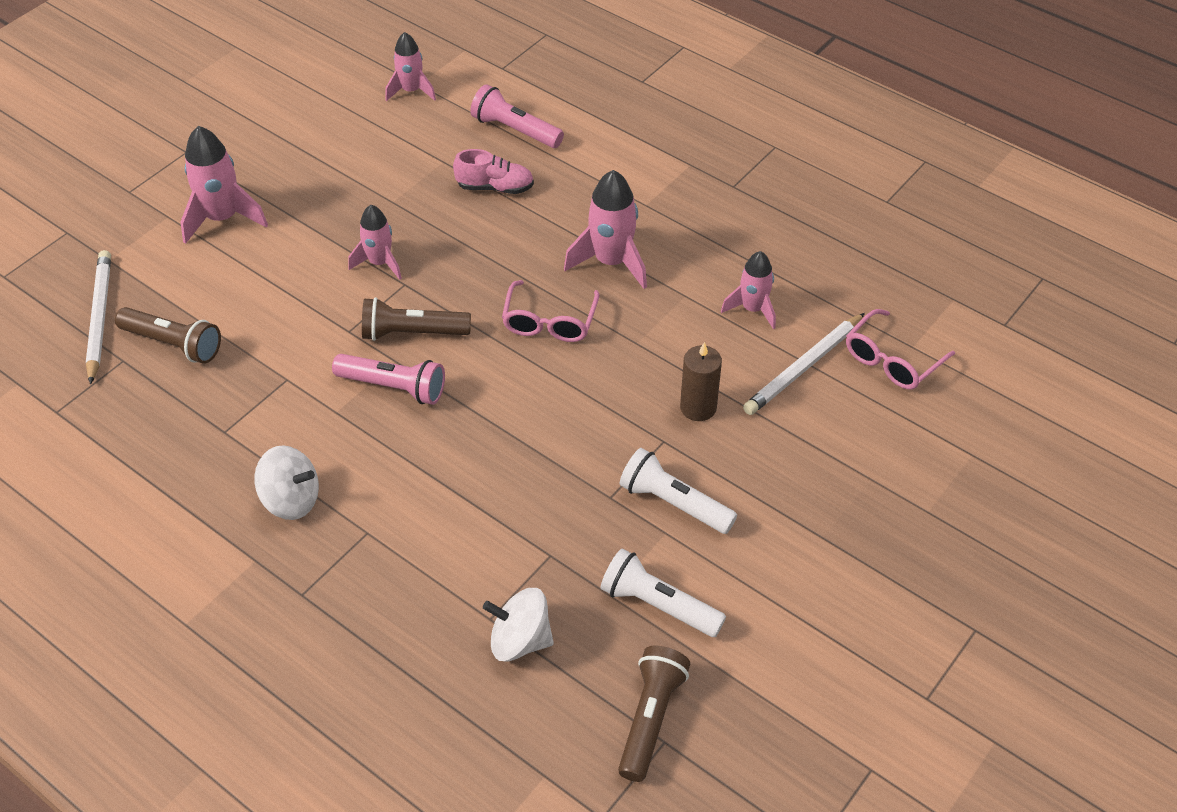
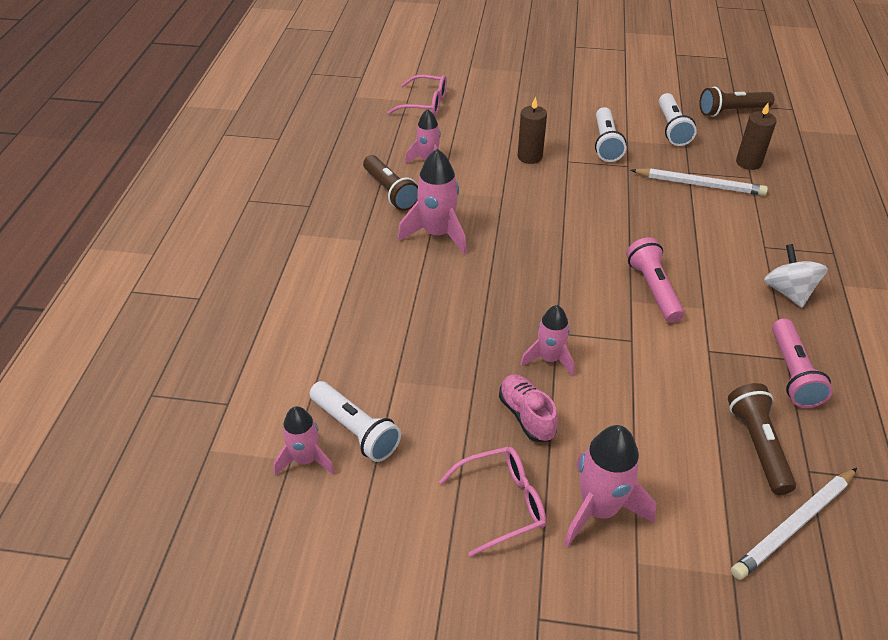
camera: 120 degrees left, 5 degrees down
brown flashlight [362,297,471,341] -> brown flashlight moved to [363,155,418,211]
pink shoe [453,149,534,194] -> pink shoe moved to [499,374,558,442]
pink flashlight [470,84,564,148] -> pink flashlight moved to [772,318,833,408]
white spinning top [483,588,554,662] -> brown candle [736,103,777,170]
pink glasses [502,280,600,342] -> pink glasses moved to [439,447,546,557]
white pencil [743,313,865,415] -> white pencil moved to [631,168,768,196]
none -> white flashlight [309,381,401,462]

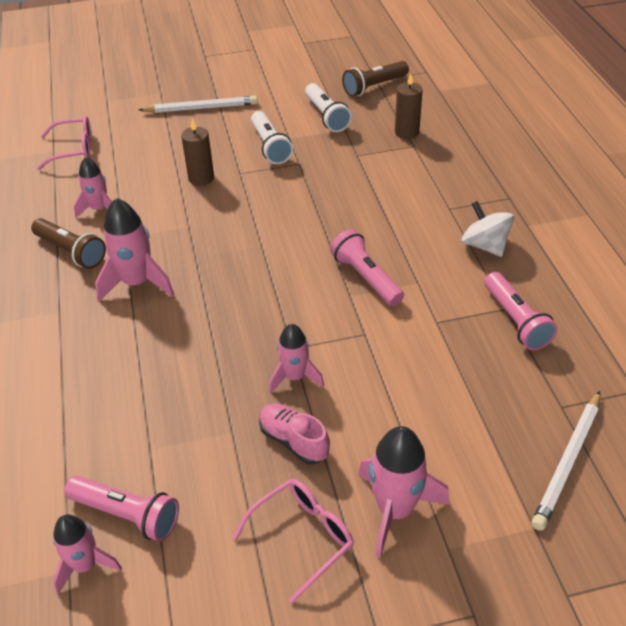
camera: 20 degrees left, 0 degrees up
white flashlight [309,381,401,462] -> pink flashlight [64,476,179,542]
white pencil [631,168,768,196] -> white pencil moved to [138,96,258,113]
brown flashlight [728,383,796,495] -> none

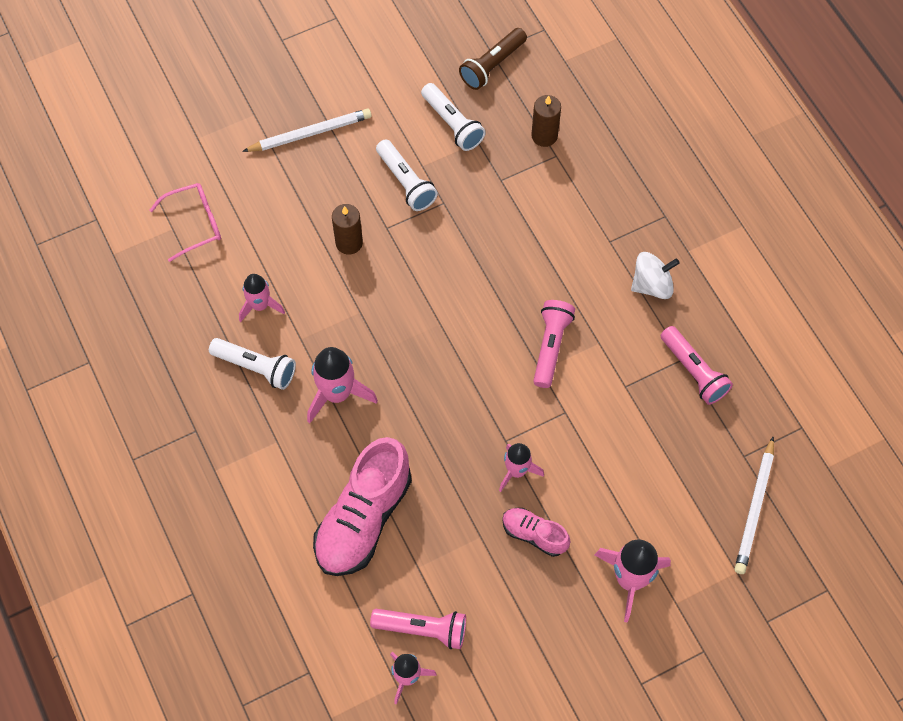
camera: 15 degrees left, 20 degrees up
brown flashlight [31,218,106,269] -> white flashlight [209,338,296,390]
pink glasses [233,479,354,603] -> none
pink flashlight [330,229,404,306] -> pink flashlight turned 60 degrees clockwise [533,300,575,388]
white spinning top [462,201,514,257] -> white spinning top turned 120 degrees clockwise [631,252,680,299]
none -> pink shoe [313,437,412,576]

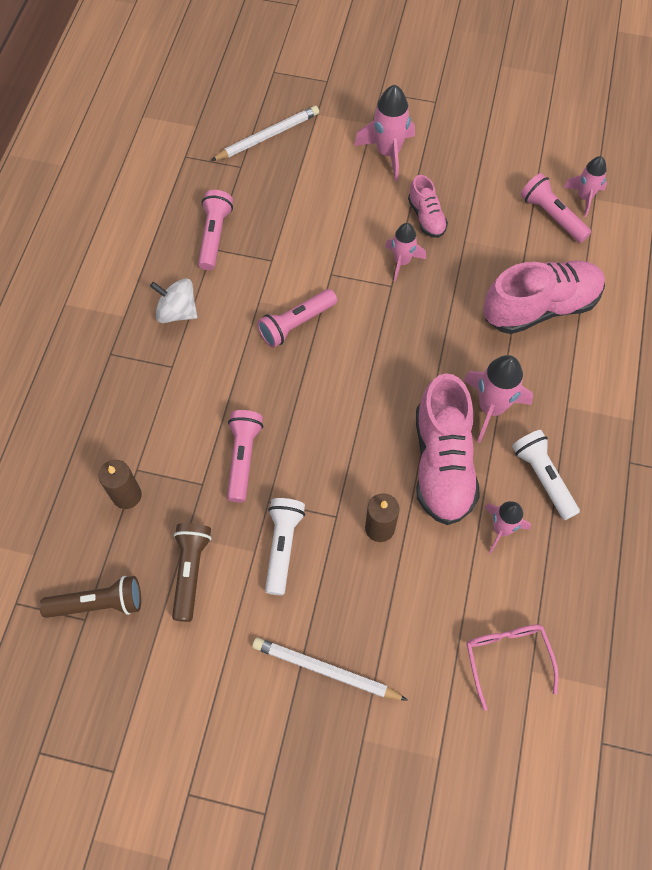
camera: 140 degrees left, 0 degrees up
pink glasses [149,183,221,262] -> pink glasses turned 60 degrees clockwise [466,624,559,711]
white flashlight [421,83,486,151] -> brown flashlight [172,523,211,622]
none -> pink flashlight [227,410,263,502]
none -> pink shoe [416,373,480,525]

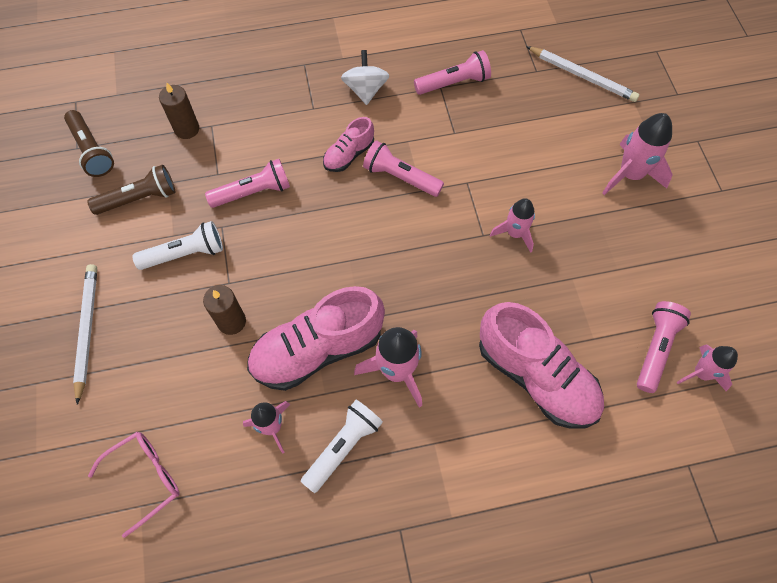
camera: 65 degrees right, 0 degrees up
pink shoe [408,175,448,238] -> pink shoe moved to [323,117,374,172]

